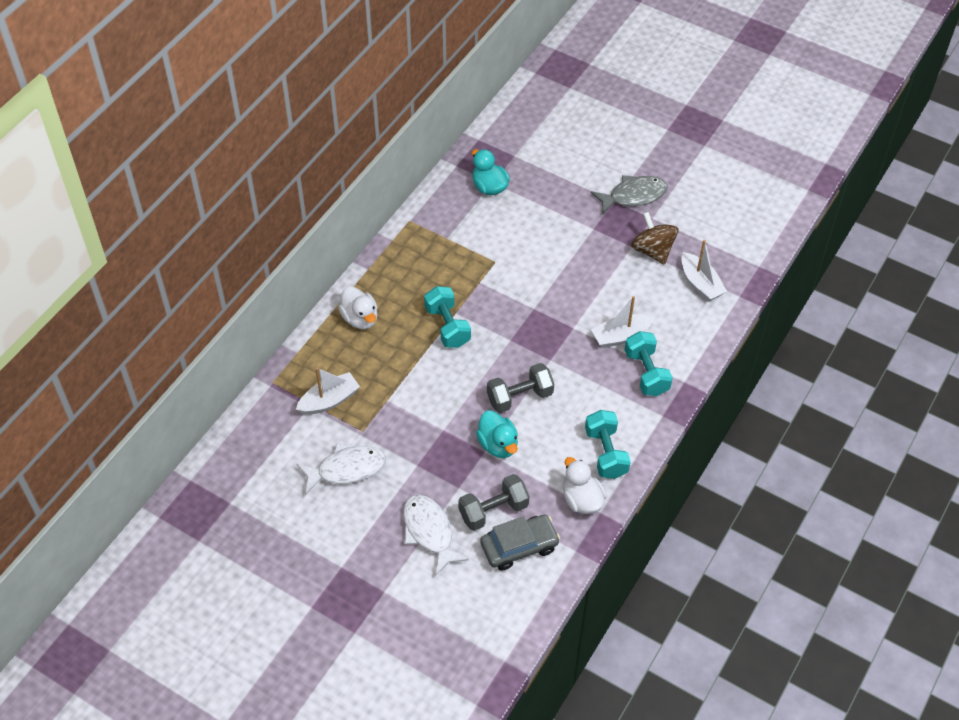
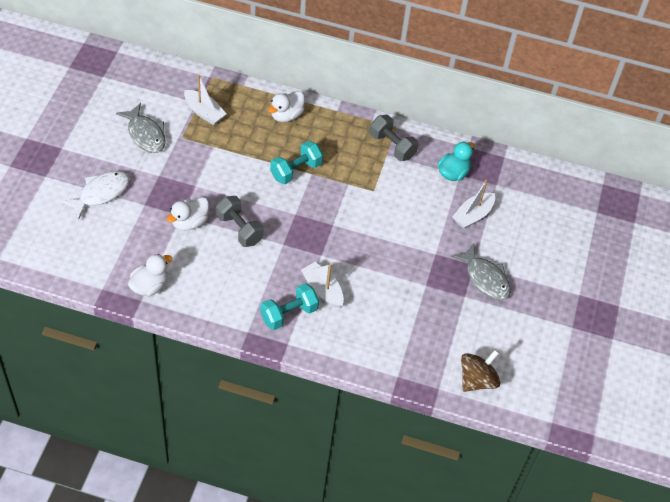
camera: 70 degrees right, 0 degrees up
white fish [297,443,386,495] -> grey fish [116,103,166,153]
grey dumbbell [458,474,529,531] -> grey dumbbell moved to [370,115,418,161]
turquoise duck [476,410,518,458] -> white duck [166,197,209,231]
grey car [480,515,560,571] -> none
turquoise dumbbell [585,410,631,479] -> none
brown spinning top [631,212,679,265] -> brown spinning top moved to [461,350,500,392]
white boat [681,240,727,302] -> white boat moved to [452,180,495,229]

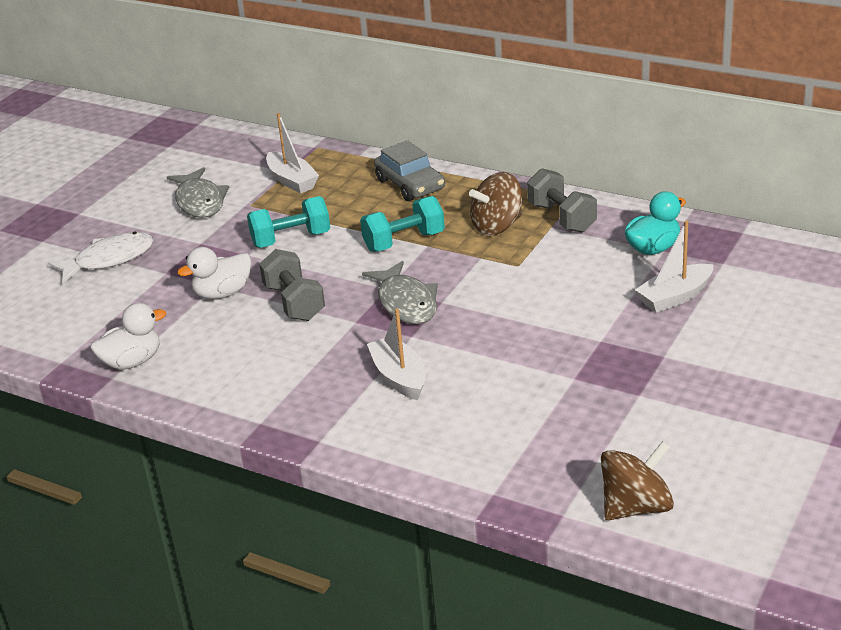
camera: 20 degrees right, 20 degrees down
turquoise dumbbell [260,283,319,330] -> turquoise dumbbell moved to [247,196,330,248]
white duck [268,91,305,122] -> grey car [374,140,445,201]
grey fish [451,243,511,300] -> grey fish moved to [362,261,438,324]
none -> brown spinning top [469,172,522,236]

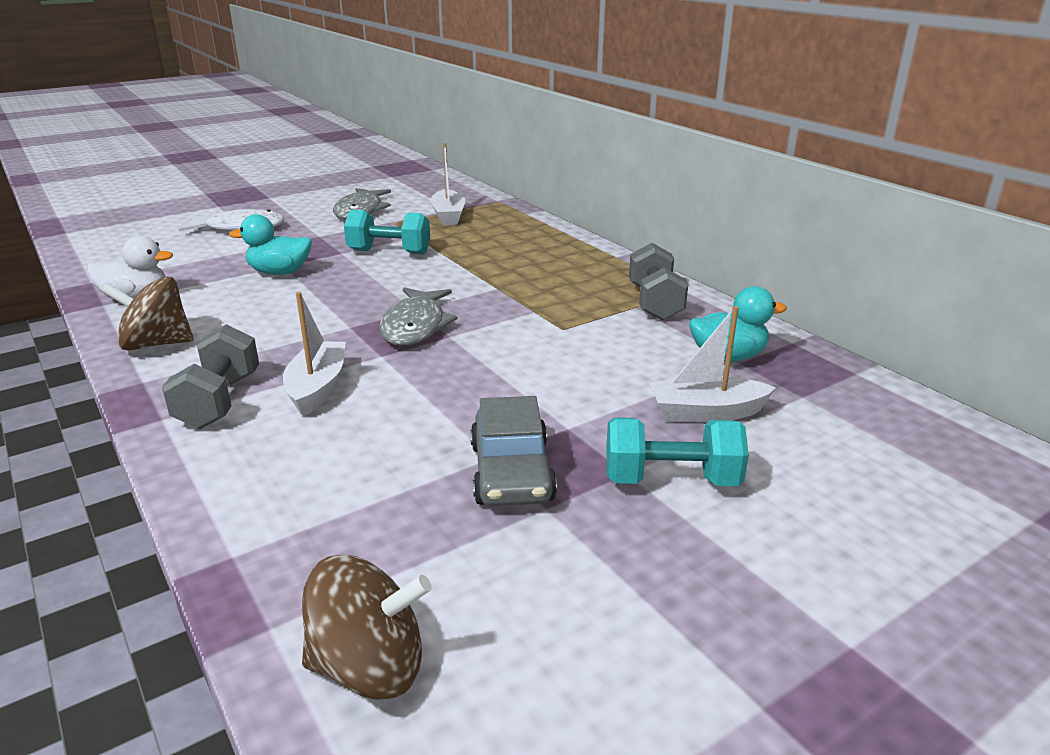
camera: 25 degrees right, 5 degrees down
white duck [177,247,251,299] -> turquoise duck [229,214,312,275]
grey dumbbell [259,249,325,321] -> grey dumbbell moved to [162,324,259,429]
turquoise dumbbell [360,196,445,252] -> turquoise dumbbell moved to [606,417,749,486]
grey car [374,140,445,201] -> grey car moved to [470,396,557,506]
brown spinning top [469,172,522,236] -> brown spinning top moved to [101,277,194,351]

